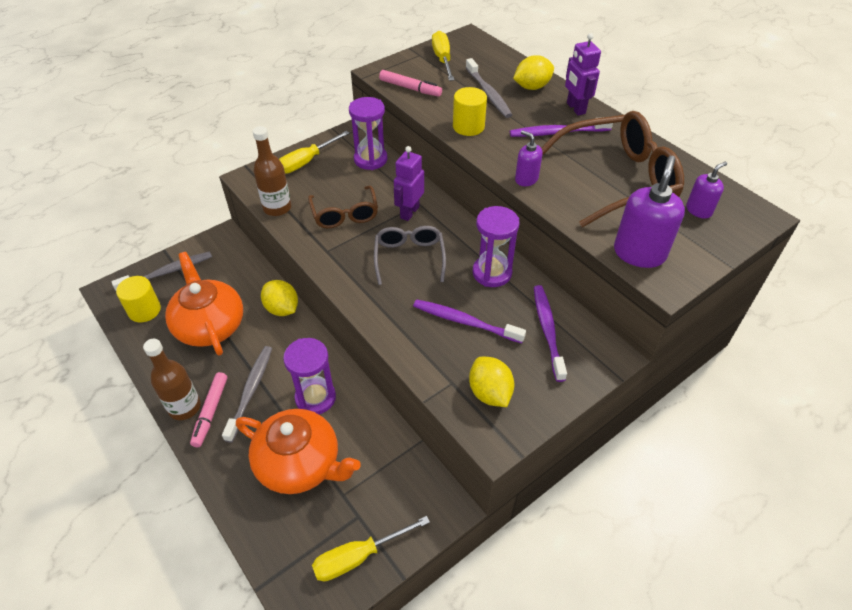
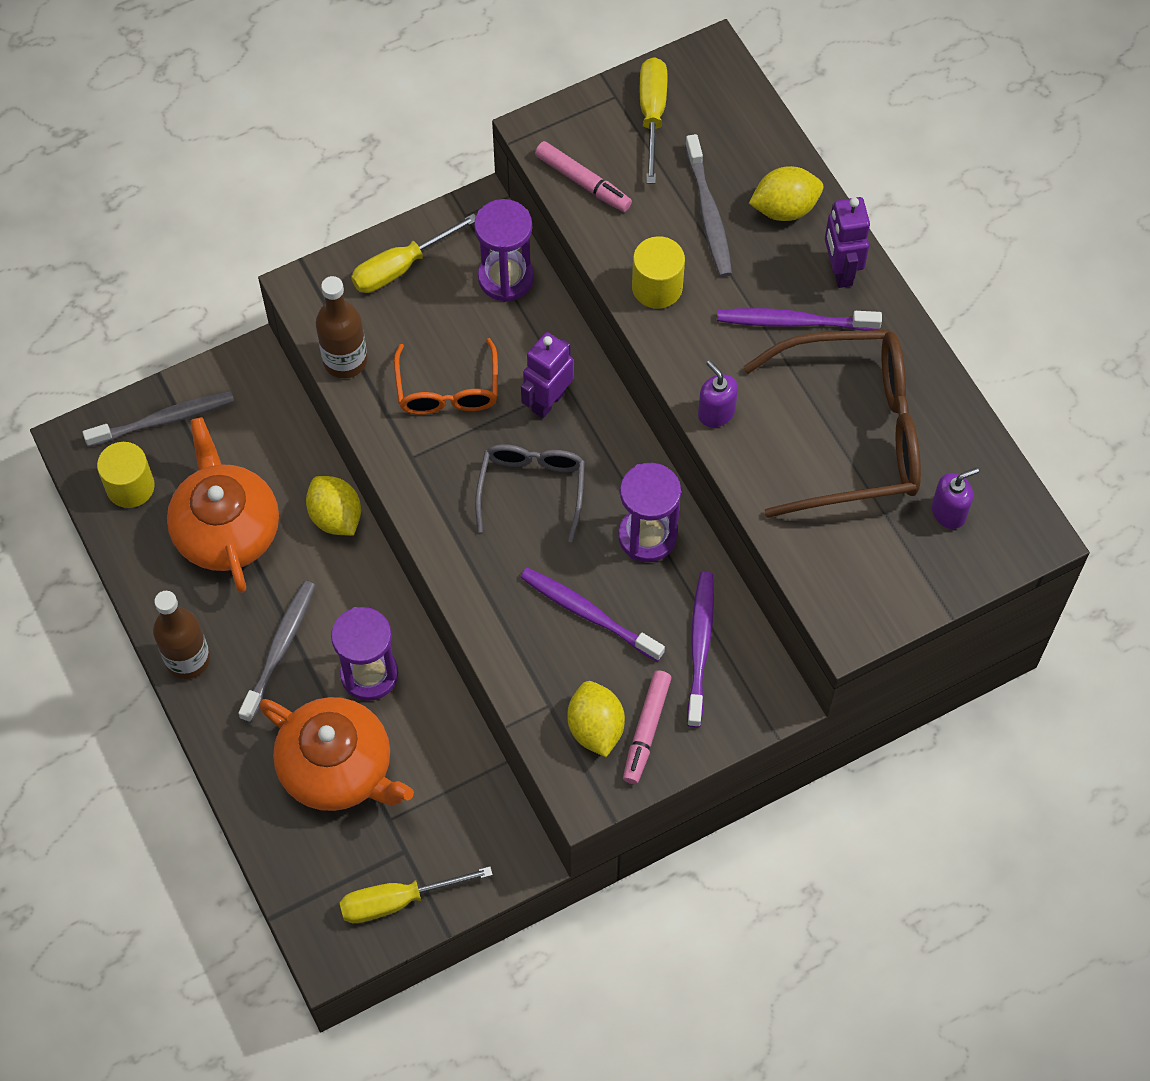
camera: 10 degrees right, 15 degrees up
pink marker [190,372,227,447] -> pink marker moved to [623,670,671,784]
brown glasses [308,186,378,228] -> orange glasses [394,338,498,415]
purple soap dispenser [614,156,685,268] -> none

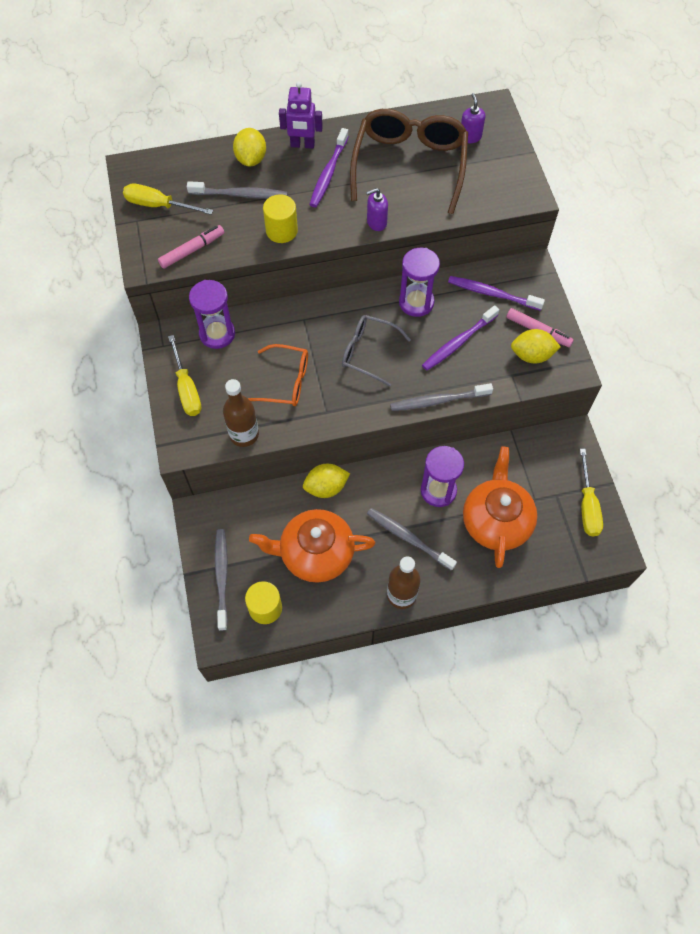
camera: 75 degrees left, 0 degrees up
orange teapot [259,697,414,811] -> orange teapot turned 45 degrees counterclockwise [463,447,537,568]
purple robot [521,332,573,418] -> none
none -> grey toothbrush [390,383,493,411]

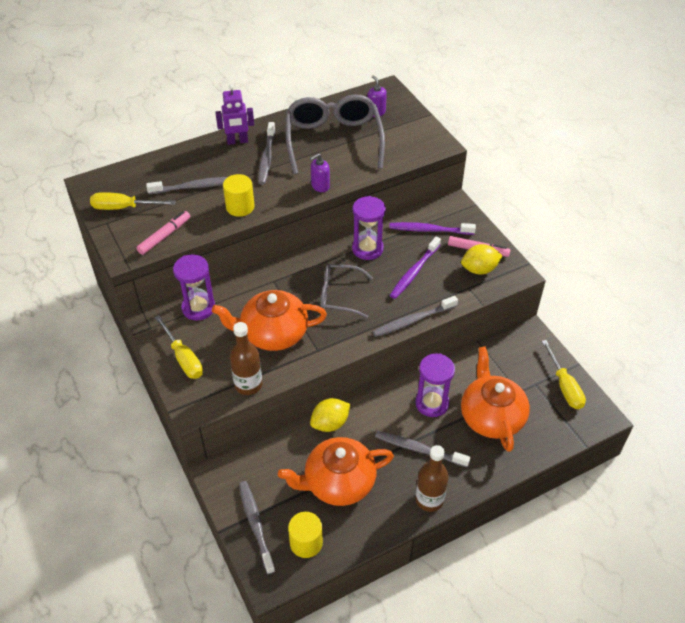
camera: 15 degrees left, 15 degrees down
yellow lemon [233,128,266,166] -> none
orange glasses [248,344,308,406] -> orange teapot [212,290,327,351]
purple toothbrush [309,128,349,207] -> grey toothbrush [258,122,275,185]
brown glasses [350,109,468,214] -> grey glasses [286,94,385,174]

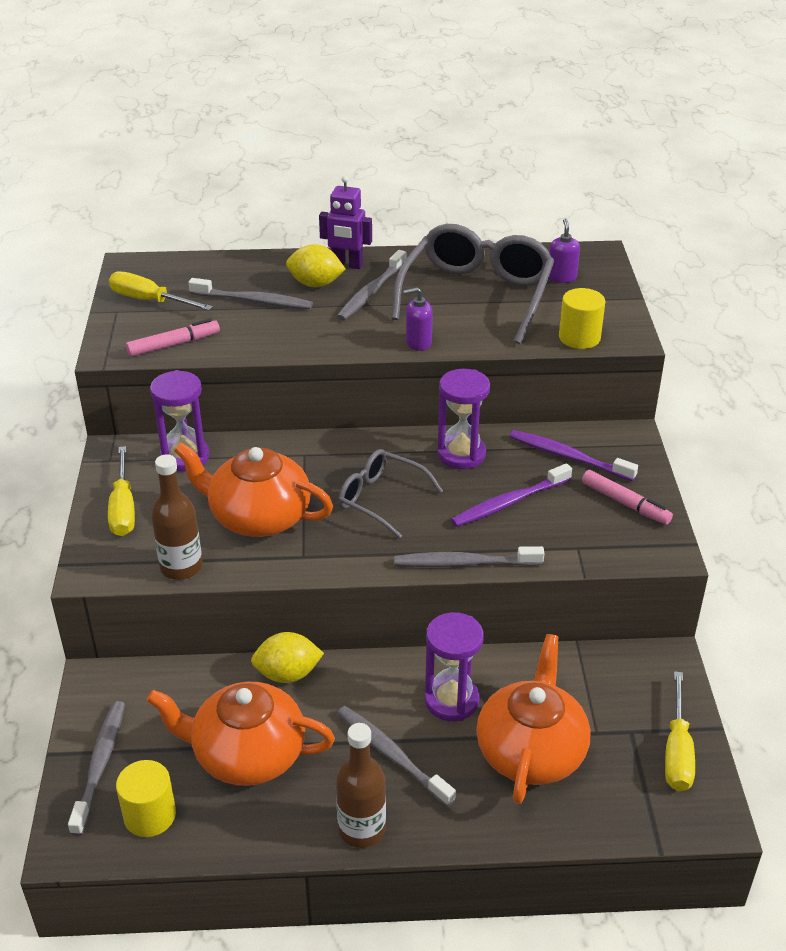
camera: 25 degrees right, 10 degrees down
yellow cylinder [223,174,255,217] -> yellow cylinder moved to [559,288,605,349]
yellow lemon [461,244,503,275] -> yellow lemon moved to [286,244,346,287]

